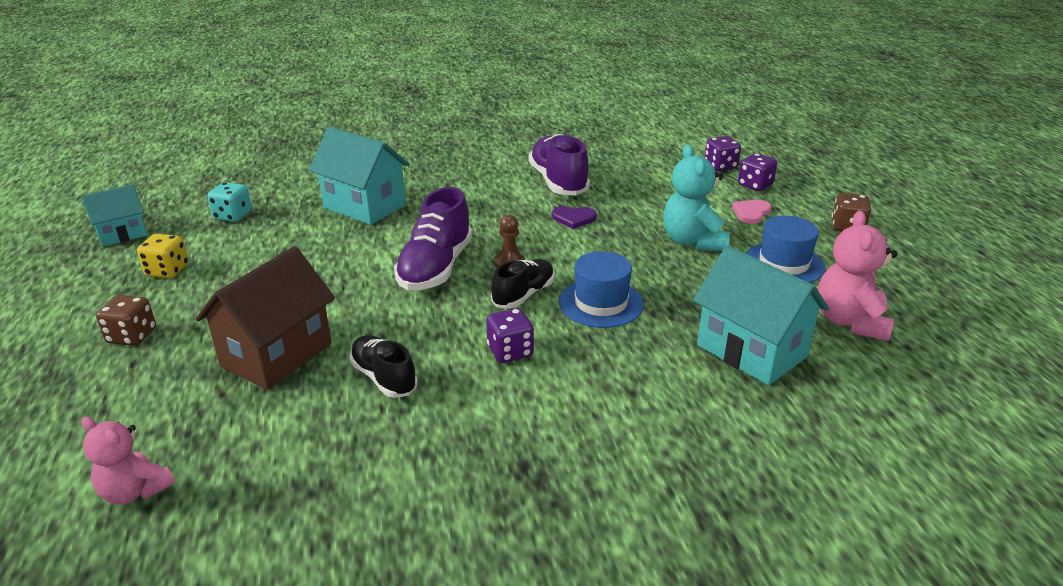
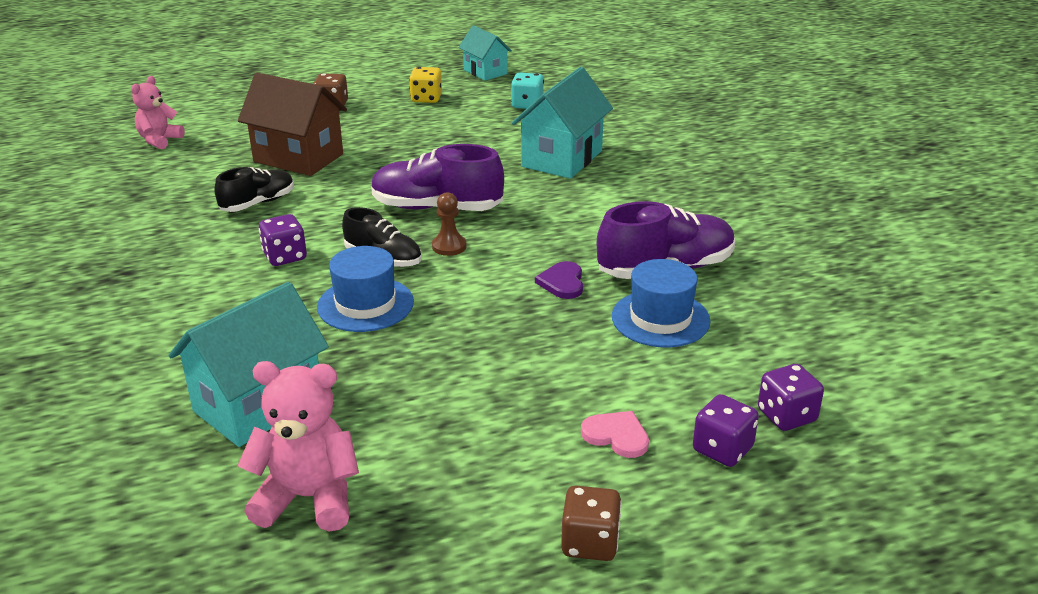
camera: 85 degrees right, 0 degrees up
turquoise teddy bear [663,145,730,251] -> none
blue hat [745,216,825,283] -> blue hat moved to [612,259,711,348]

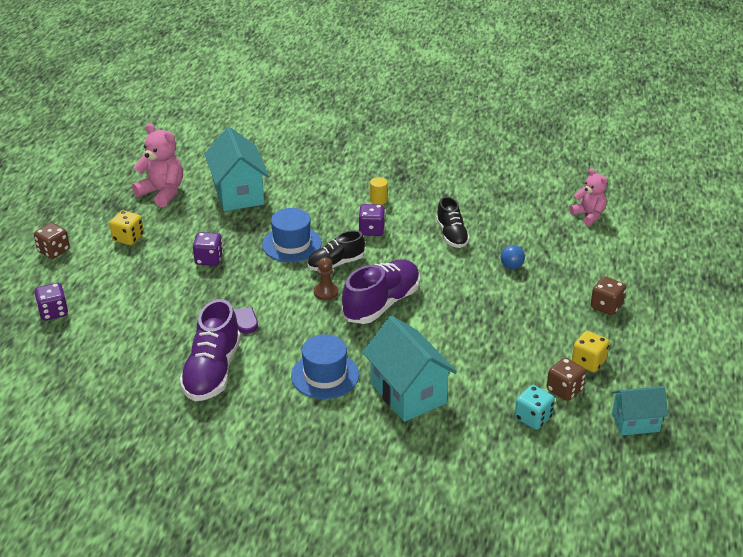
camera: 120 degrees right, 5 degrees up
pink teddy bear [237,361,359,531] -> pink teddy bear turned 90 degrees counterclockwise [132,123,183,207]
brown house [238,73,347,176] -> blue ball [501,245,525,269]
pink heart [581,411,649,458] -> none
blue hat [612,259,711,348] -> blue hat moved to [291,334,359,399]
purple dice [758,364,824,431] -> purple dice moved to [193,232,223,266]
none -> yellow dice [110,210,144,245]
none -> yellow cylinder [370,177,388,205]
none -> brown dice [547,358,586,401]

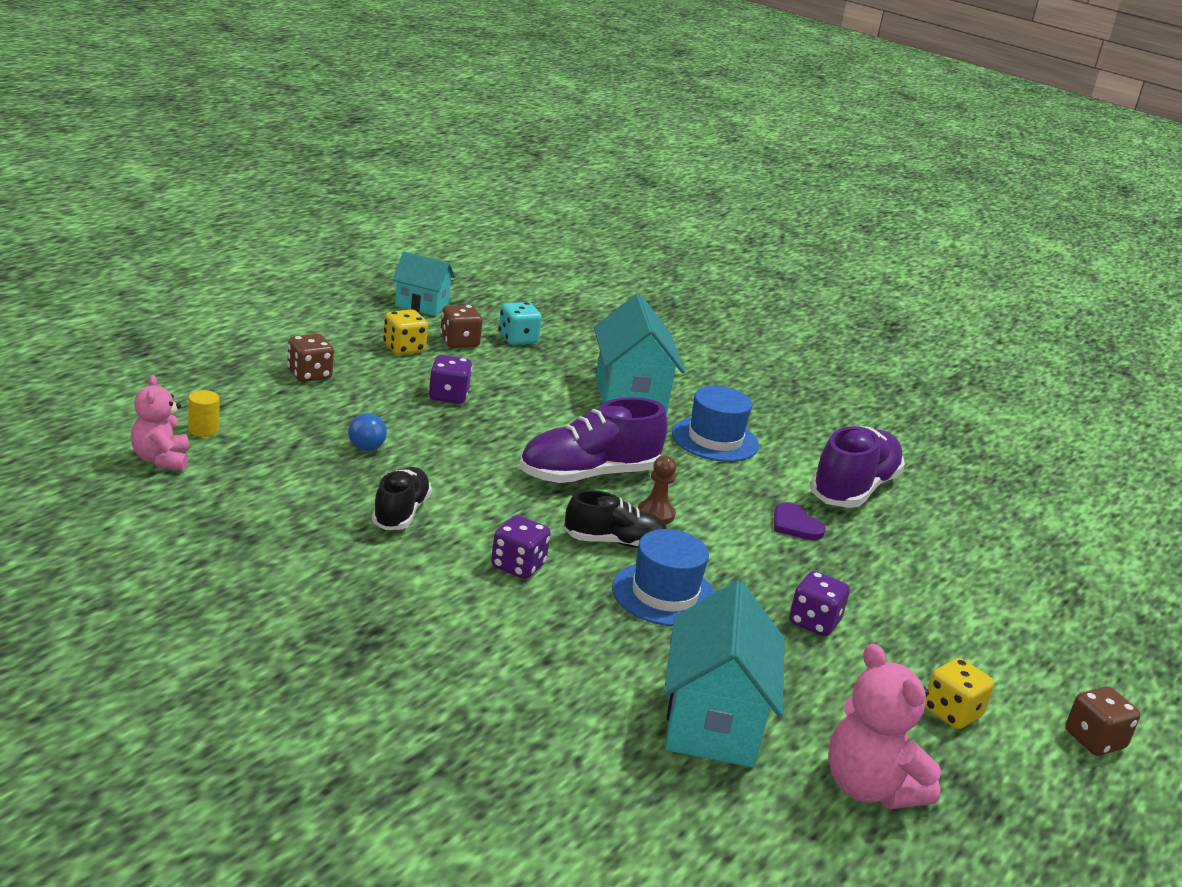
camera: 160 degrees left, 10 degrees down
purple dice [35,283,68,321] -> purple dice moved to [429,355,472,404]
yellow cylinder [370,177,388,205] -> yellow cylinder moved to [188,390,220,437]

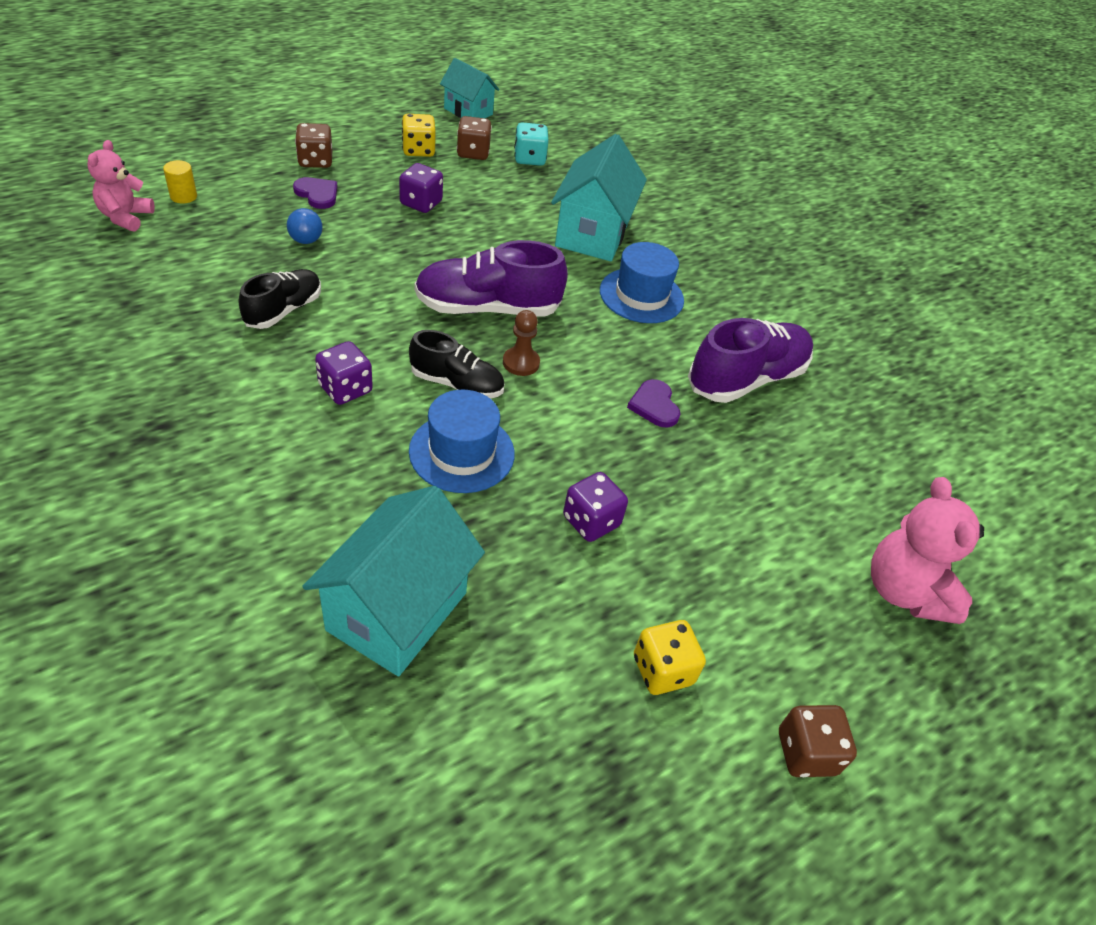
camera: 20 degrees right, 20 degrees up
pink teddy bear [828,644,941,809] -> pink teddy bear moved to [871,477,984,624]
none -> purple heart [293,177,338,209]

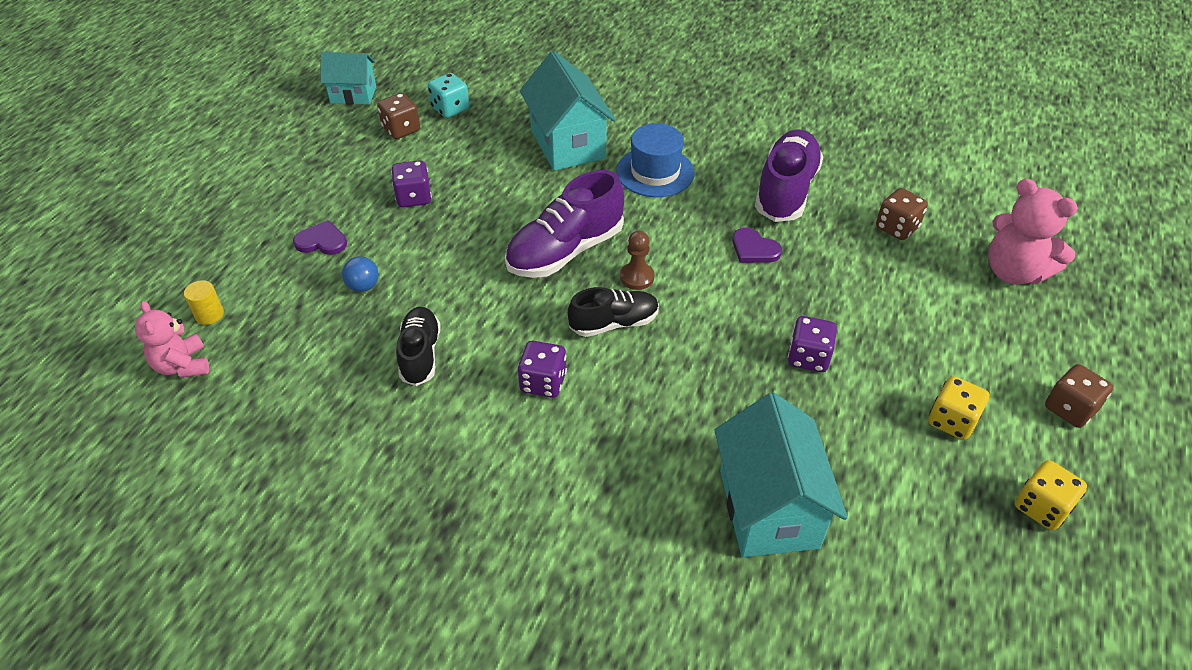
camera: 30 degrees left, 0 degrees up
brown dice [295,123,332,168] -> brown dice moved to [876,188,928,240]
yellow dice [402,114,436,157] -> yellow dice moved to [1015,460,1087,530]
blue hat [409,389,515,493] -> none

